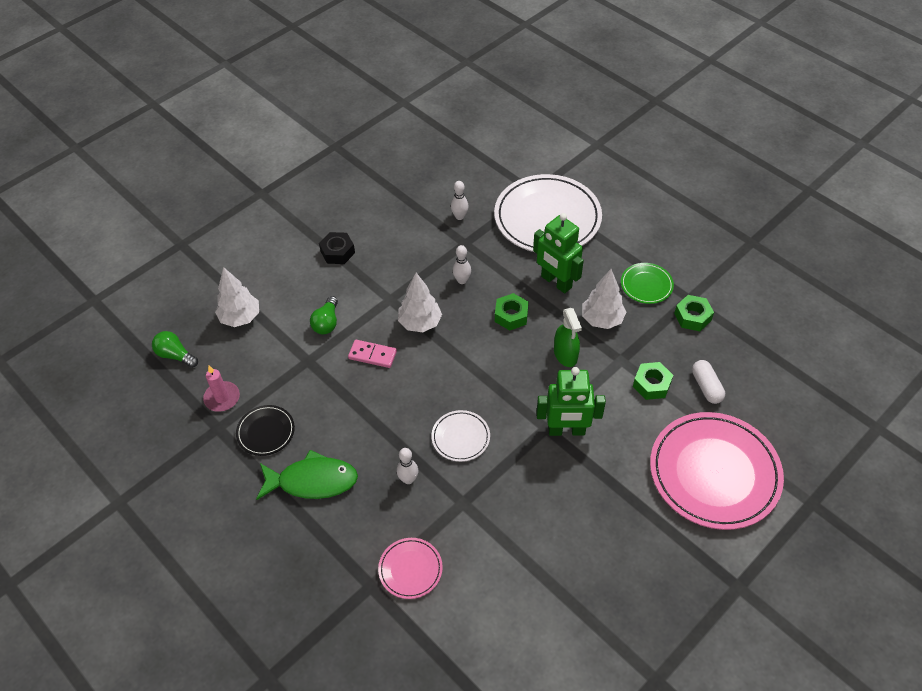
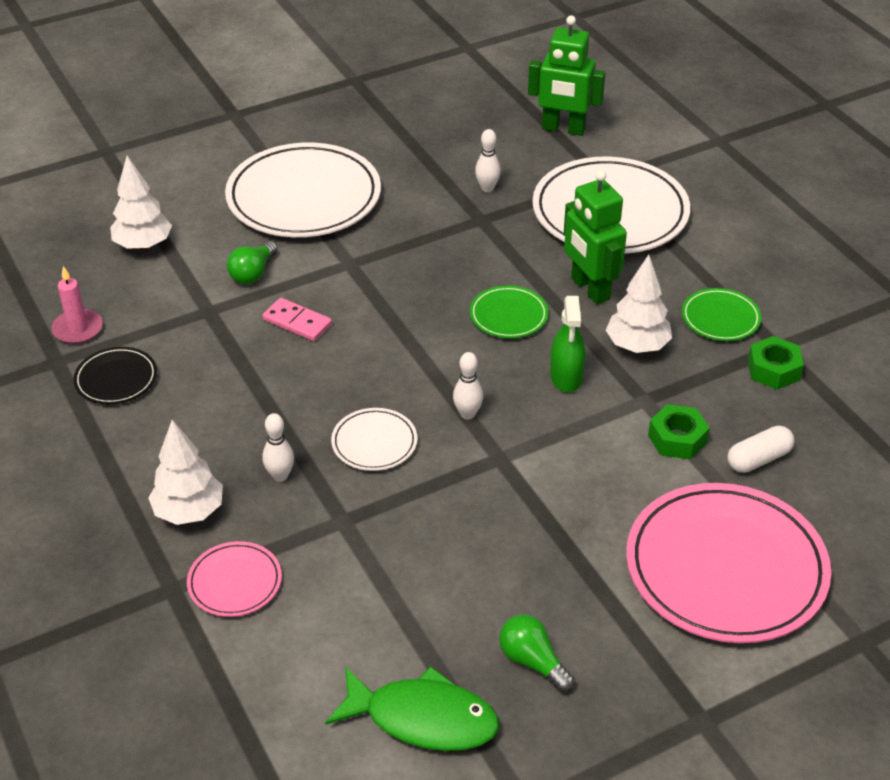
camera: 15 degrees right, 10 degrees down
green light bulb [152,331,198,368] -> green light bulb moved to [499,614,575,692]
green fish [256,450,358,500] -> green fish moved to [325,666,499,751]
black nut [319,232,355,264] -> white plate [225,143,381,237]
white tree [398,273,442,332] -> white tree moved to [148,420,223,525]
white bowling pin [452,245,471,284] -> white bowling pin moved to [453,352,483,420]
green nut [495,293,529,331] -> green plate [470,285,548,338]
green robot [536,367,606,436] -> green robot moved to [528,15,605,136]
white capsule [692,360,725,404] -> white capsule turned 60 degrees clockwise [727,426,795,473]

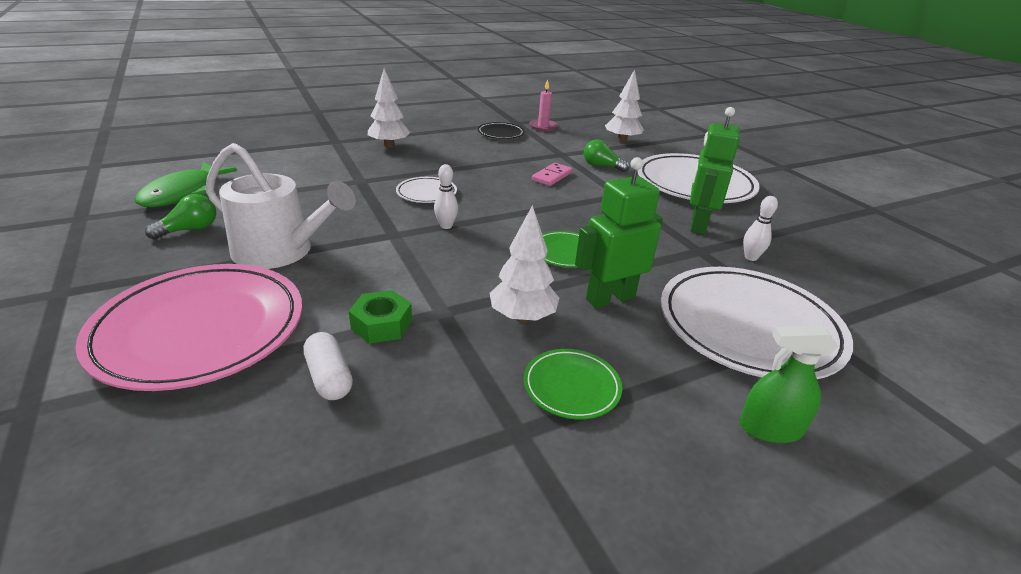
camera: 90 degrees right, 10 degrees down
pink plate [187,541,282,617] -> none
white bowling pin [262,413,294,482] -> none
green robot [528,15,605,136] -> green robot moved to [690,107,740,235]
green spray bottle [550,296,585,392] -> green spray bottle moved to [739,325,838,443]
green nut [748,336,804,390] -> none
none -> white watering can [205,143,356,269]

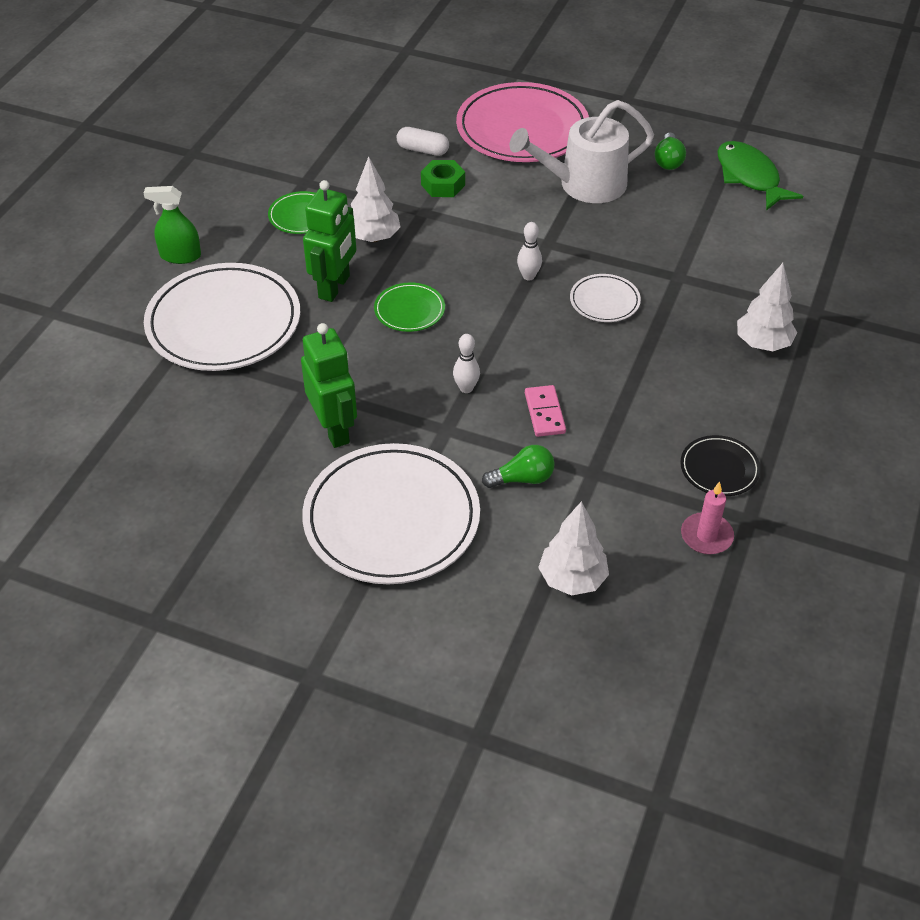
camera: 140 degrees right, 15 degrees up
green spray bottle [739,325,838,443] -> green spray bottle turned 135 degrees counterclockwise [144,186,201,264]
white bowling pin [743,196,778,261] -> white bowling pin moved to [453,334,480,393]

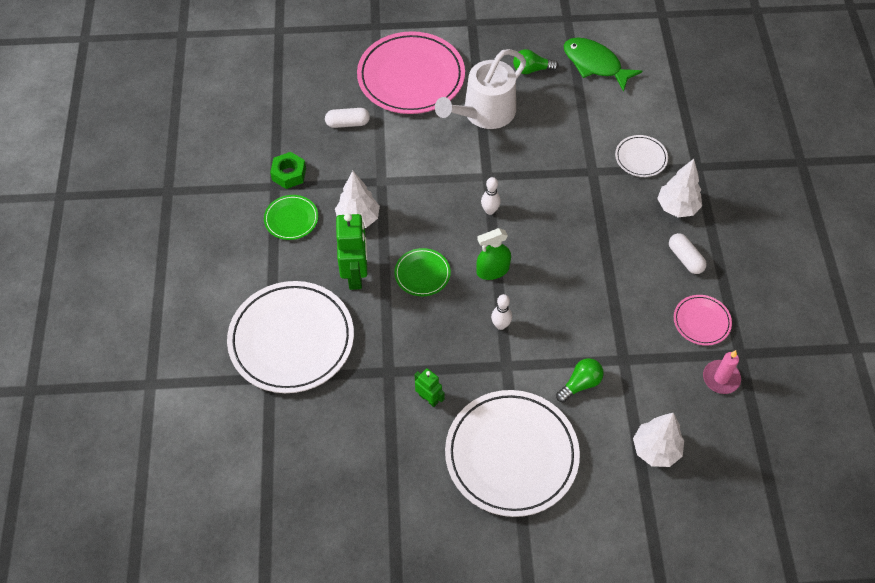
camera: 25 degrees left, 10 degrees up
green spray bottle [144,186,201,264] -> green spray bottle moved to [476,228,511,280]
green robot [301,323,357,448] -> green robot [415,368,445,407], size x0.54
green nut [421,160,465,197] -> green nut moved to [270,152,306,189]
pink domino [525,385,566,437] -> none
white plate [570,274,641,322] -> white plate moved to [615,135,668,177]
green light bulb [655,133,686,170] -> green light bulb turned 105 degrees clockwise [513,49,559,74]
black plate [680,435,761,496] -> pink plate [674,295,732,346]
none -> white capsule [669,233,707,274]

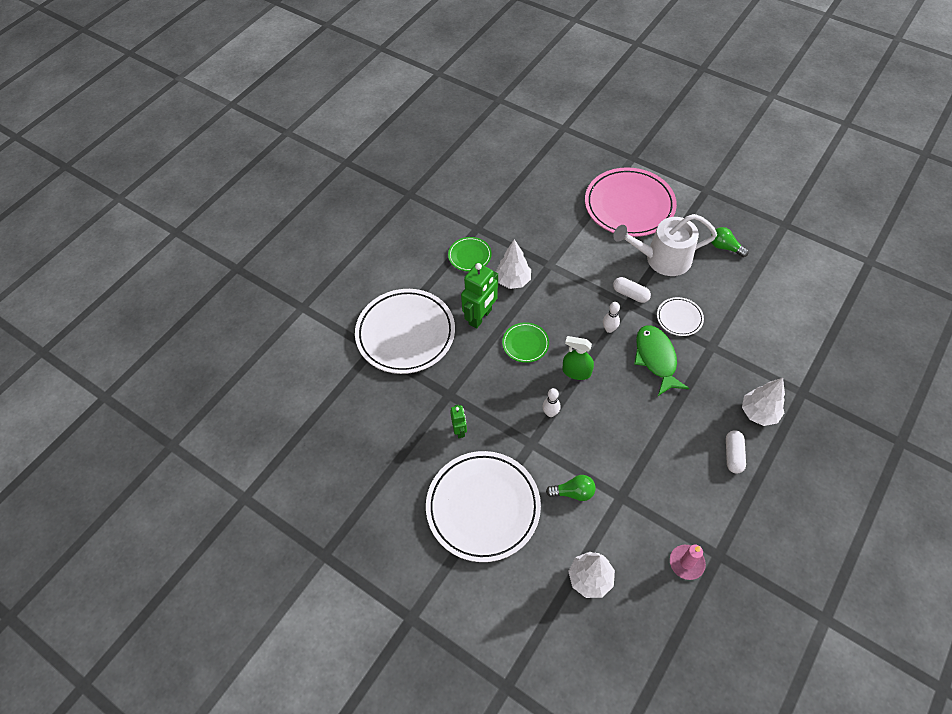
camera: 40 degrees right, 0 degrees up
green nut [270,152,306,189] -> none
white capsule [325,108,370,128] -> white capsule moved to [613,277,651,303]
green fish [564,38,642,92] -> green fish moved to [634,325,689,396]
white plate [615,135,668,177] -> white plate moved to [657,297,704,336]
pink plate [674,295,732,346] -> none

